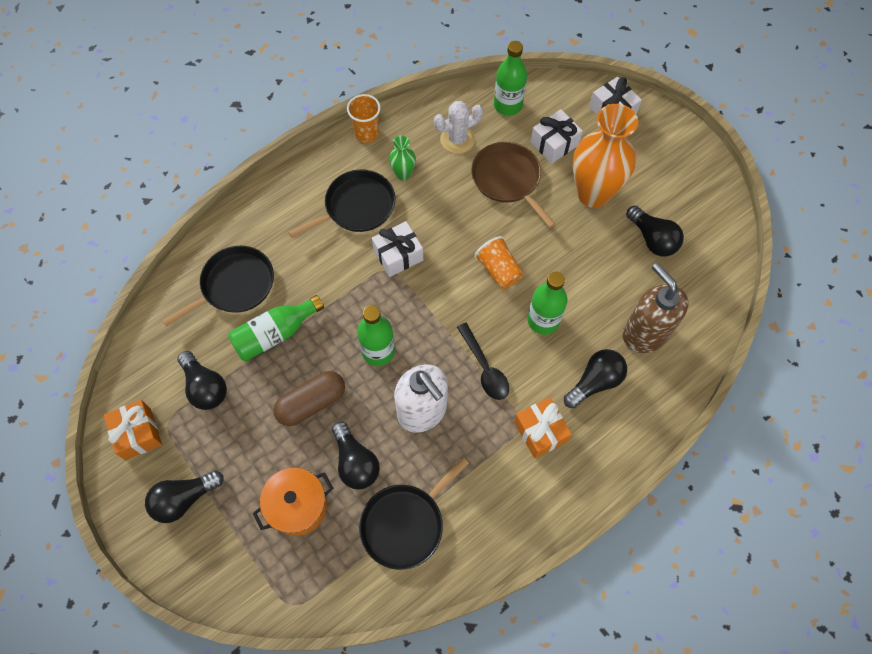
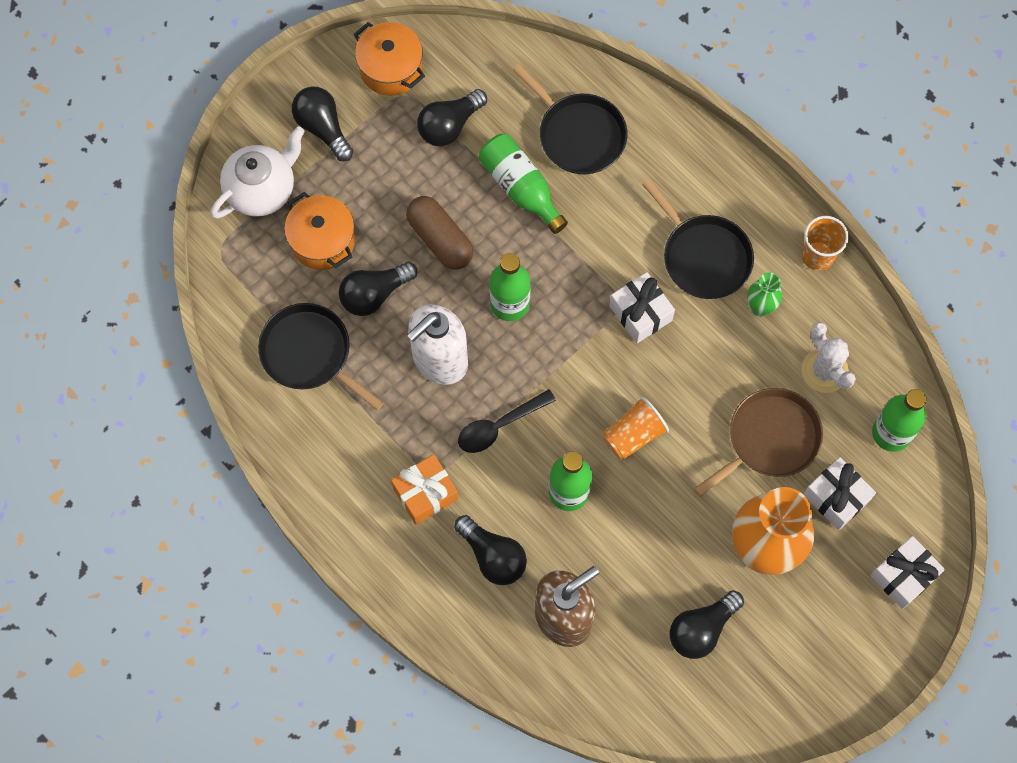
camera: 85 degrees right, 5 degrees up
orange gift [104,400,162,460] -> orange pot [354,22,425,96]
none -> white teapot [210,126,305,219]

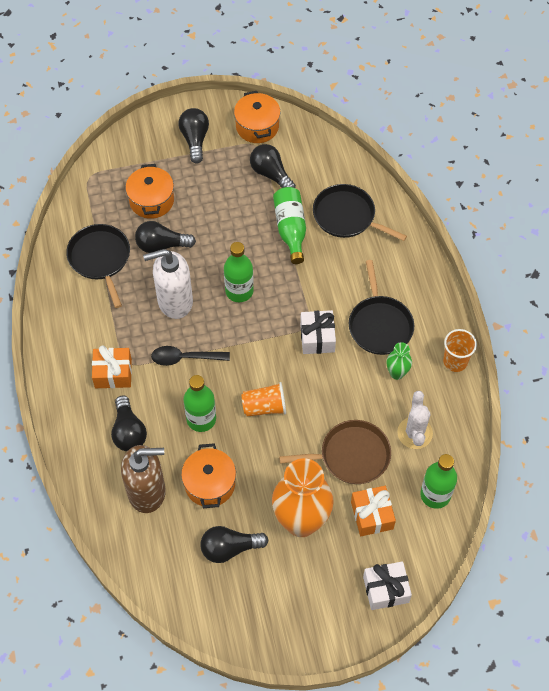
camera: 30 degrees right, 10 degrees down
white teapot [210,126,305,219] -> none
brown capsule [406,196,473,270] -> none
black light bulb [417,89,487,146] -> black light bulb turned 60 degrees clockwise [250,144,296,188]
black pan [513,64,627,174] -> black pan turned 135 degrees clockwise [313,184,407,241]
white gift [803,457,876,530] -> orange gift [351,486,396,536]
none -> orange pot [181,443,236,508]

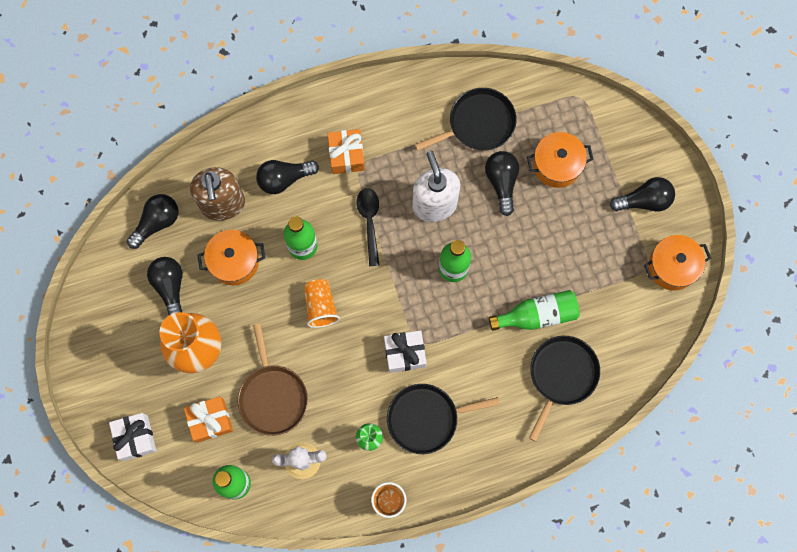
camera: 85 degrees right, 15 degrees up
black light bulb [250,144,296,188] -> black light bulb moved to [127,194,179,249]

